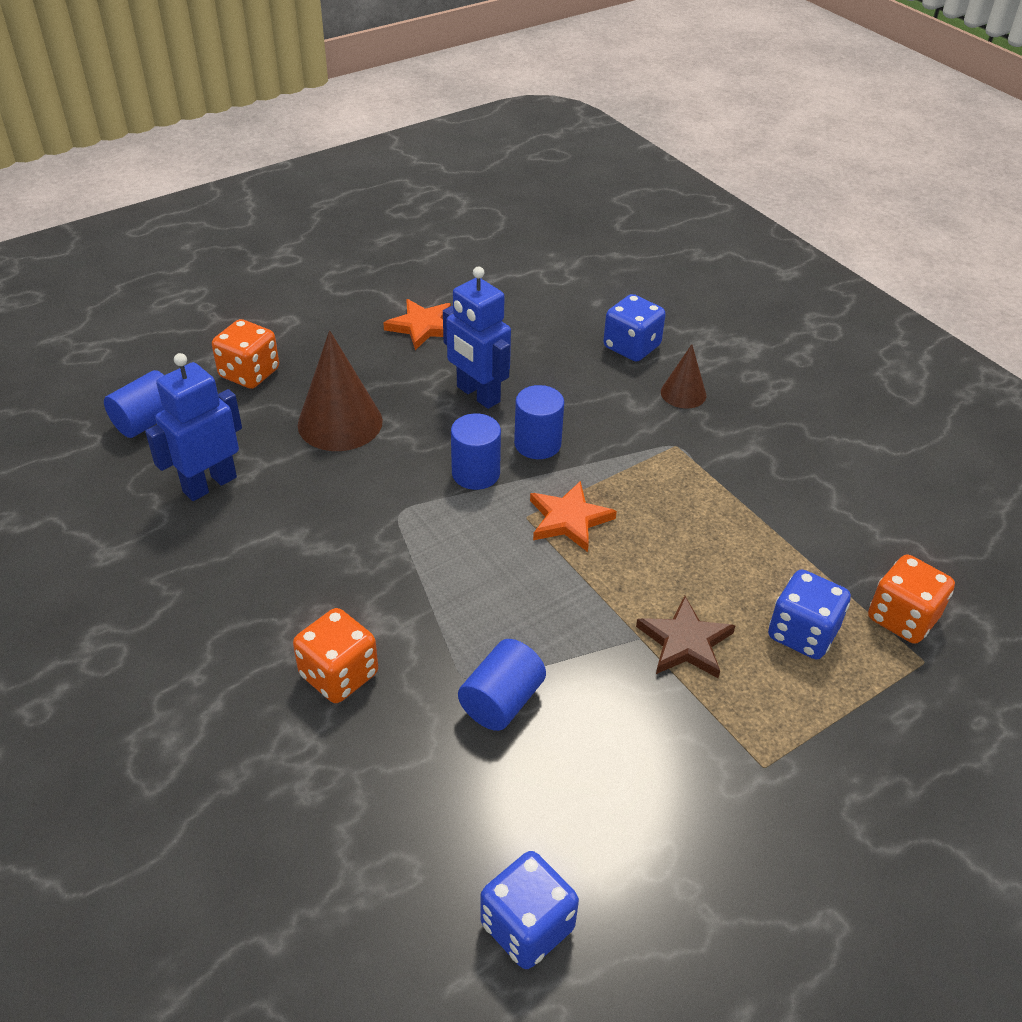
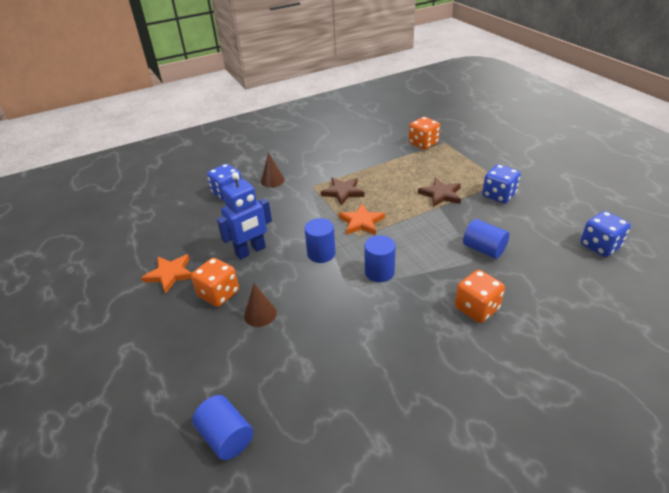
camera: 80 degrees left, 5 degrees down
blue robot [145,353,242,501] -> none
orange dice [212,319,279,389] -> orange dice moved to [191,258,239,307]
brown cone [298,330,383,451] -> brown cone [244,284,277,327], size x0.56
blue cylinder [514,385,564,459] -> blue cylinder moved to [364,235,396,282]
blue dice [768,570,851,659] -> blue dice moved to [482,164,521,203]
none -> brown star [321,178,364,206]

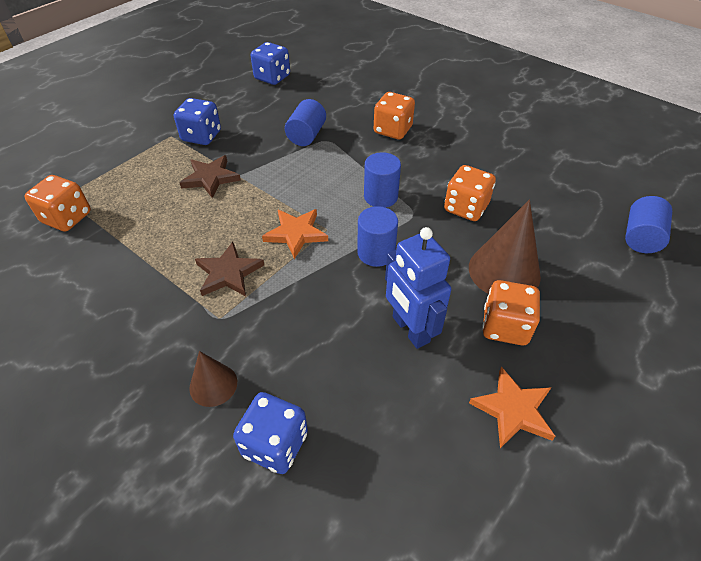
camera: 115 degrees left, 10 degrees up
blue robot [217,172,272,260] -> blue robot turned 150 degrees counterclockwise [385,227,451,349]
brown cone [244,284,277,327] -> brown cone [469,200,541,294], size x1.77
none -> orange dice [444,165,496,221]

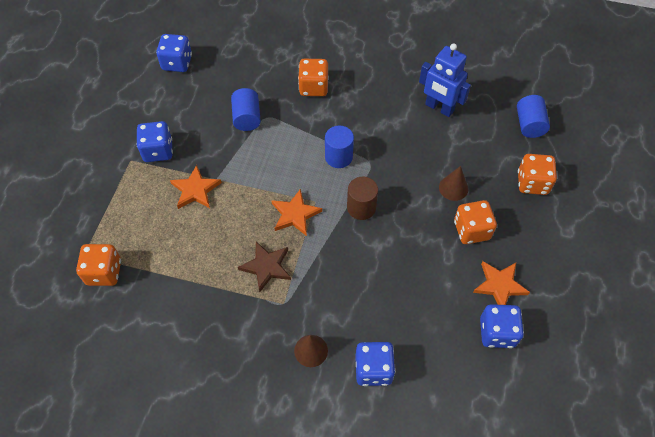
camera: 25 degrees left, 10 degrees up
brown star [180,155,241,198] -> orange star [170,165,222,209]
blue cylinder [357,206,398,267] -> brown cylinder [347,177,378,220]
blue robot [385,227,451,349] -> blue robot moved to [419,43,471,117]
orange dice [444,165,496,221] -> orange dice moved to [518,154,557,195]
brown cone [469,200,541,294] -> brown cone [439,166,468,201], size x0.56
none -> blue dice [480,304,524,348]

